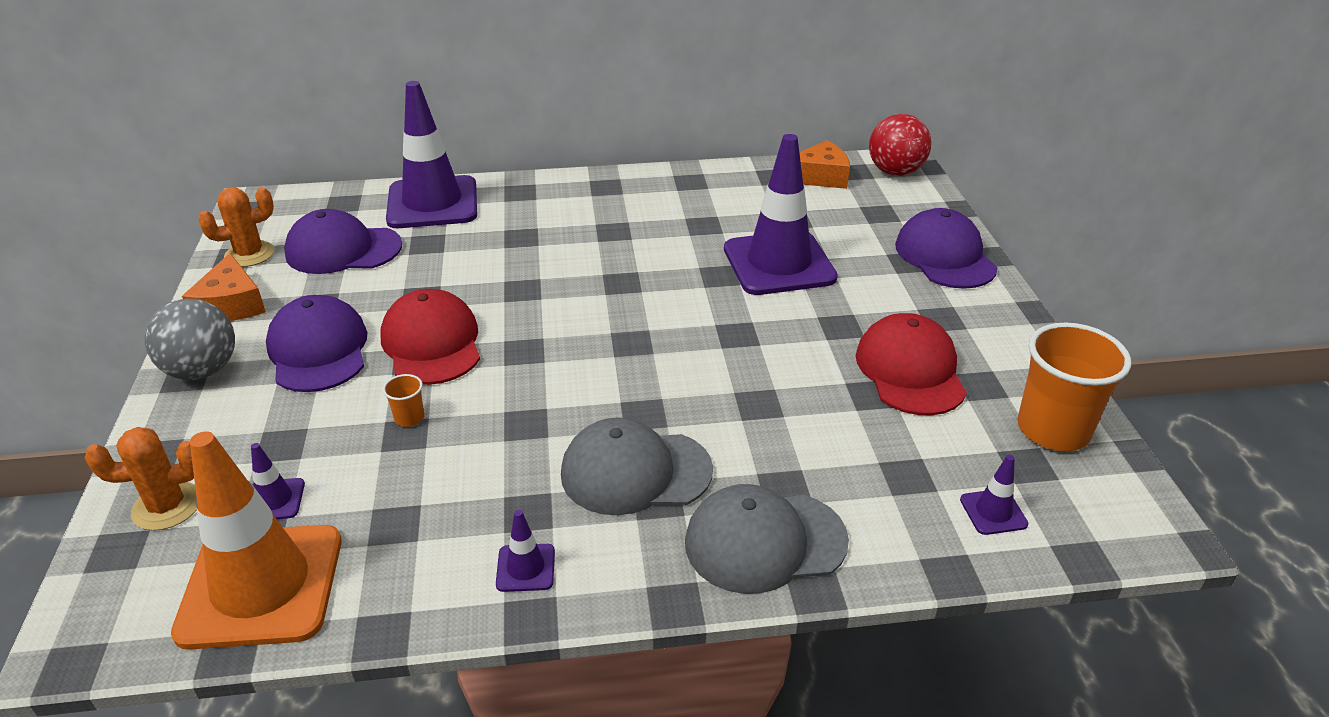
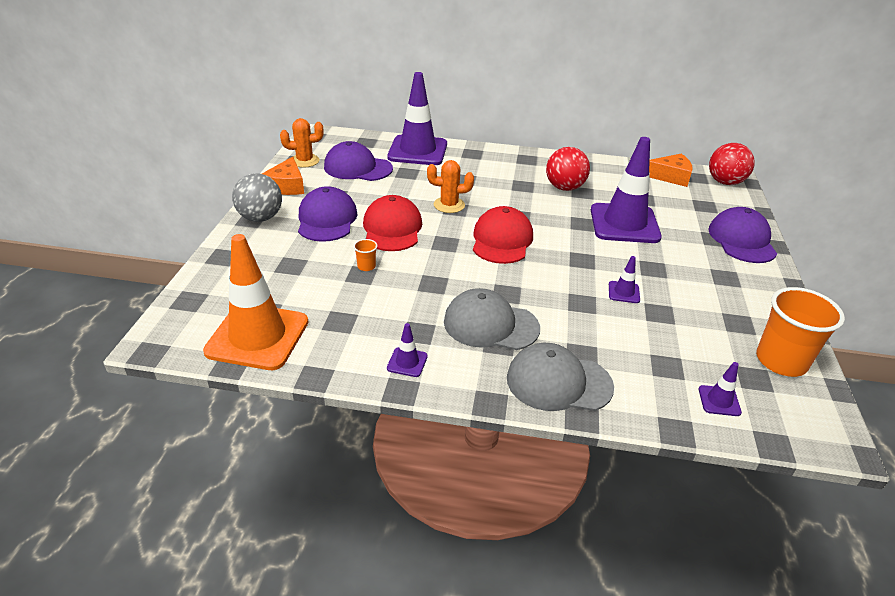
camera: 15 degrees right, 0 degrees up
orange cactus [85,427,197,531] -> orange cactus moved to [427,160,474,213]
purple traffic cone [251,443,305,519] -> purple traffic cone moved to [609,256,640,303]
red cap [856,313,967,416] -> red cap moved to [473,206,533,264]
none -> red ball [546,147,590,191]

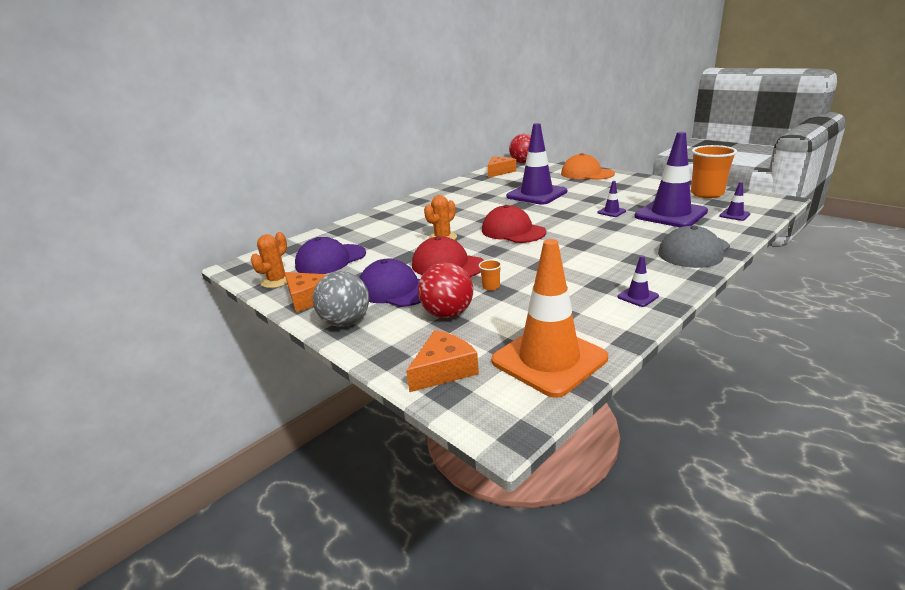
camera: 50 degrees left, 10 degrees down
purple traffic cone [387,72,447,165] -> purple traffic cone moved to [634,132,708,227]
grey cap [444,288,540,350] -> none
red ball [546,147,590,191] -> red ball moved to [418,262,473,318]
purple cap [708,207,777,263] -> orange cap [561,153,615,180]
none -> orange cheese [406,330,479,392]

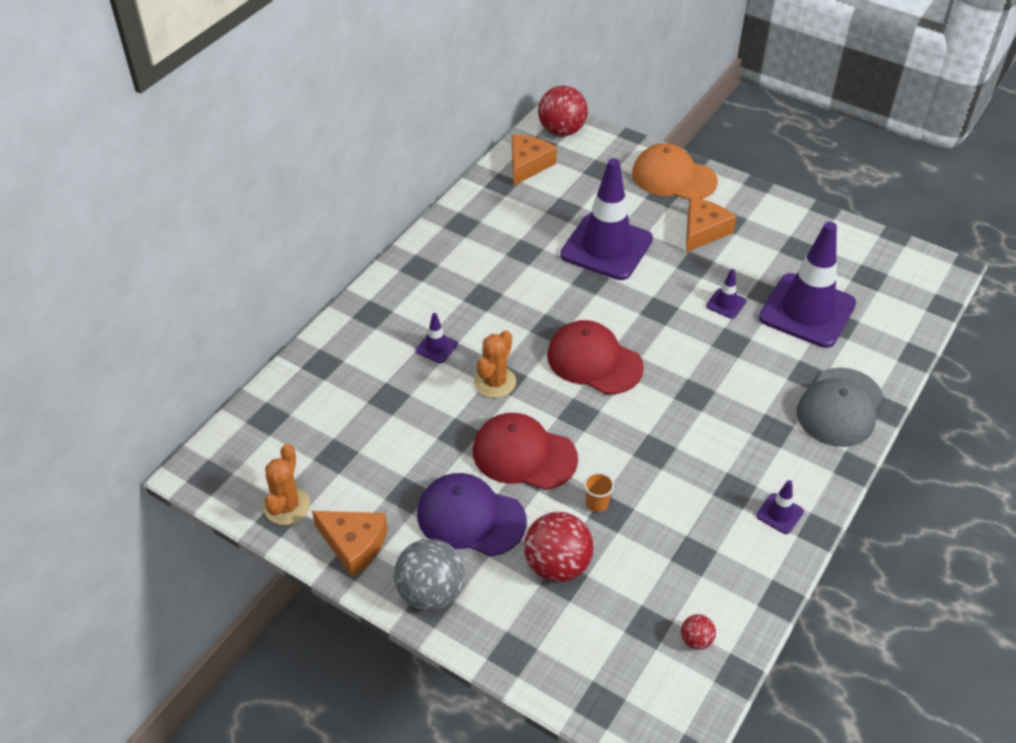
camera: 15 degrees left, 20 degrees up
purple cap [295,237,366,274] -> none
orange cheese [406,330,479,392] -> orange cheese moved to [686,198,736,253]
orange traffic cone [491,239,608,398] -> red ball [681,614,716,650]
orange cup [691,145,737,198] -> none
purple traffic cone [719,182,750,221] -> purple traffic cone moved to [416,313,458,363]

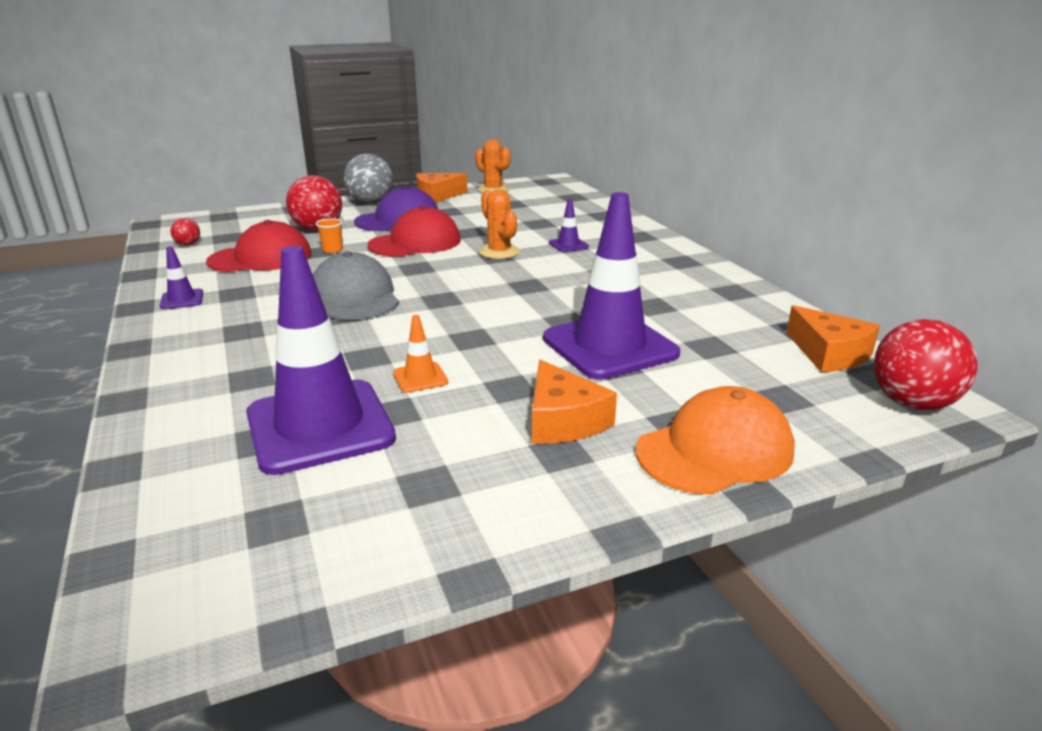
camera: 125 degrees right, 20 degrees down
red cap [547,320,644,394] -> red cap moved to [206,220,312,272]
purple traffic cone [706,269,746,319] -> orange traffic cone [393,315,448,393]
grey cap [797,368,884,447] -> grey cap moved to [313,251,399,320]

